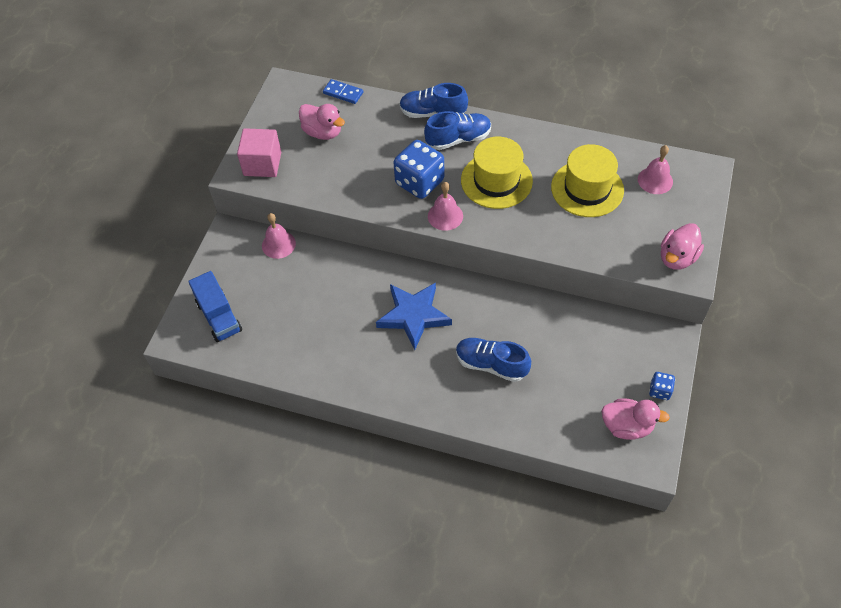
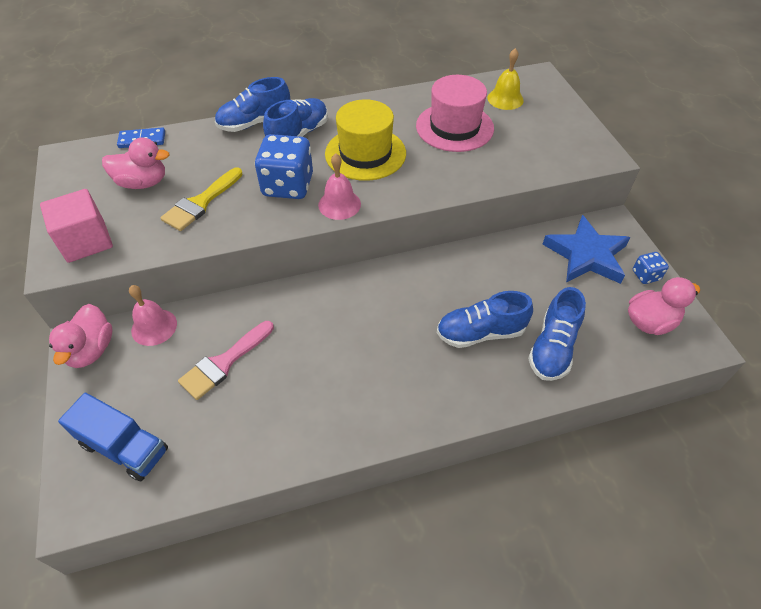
camera: 35 degrees left, 5 degrees down
blue star [376,283,452,350] -> blue star moved to [543,215,630,284]
yellow hat [551,144,624,217] -> pink hat [416,75,494,152]
pink bell [638,145,673,194] -> yellow bell [487,48,524,110]
pink duck [661,223,704,270] -> pink duck moved to [49,304,113,368]
none -> yellow brush [161,167,243,231]
none -> pink brush [178,321,274,400]
none -> blue shoe [528,287,586,381]

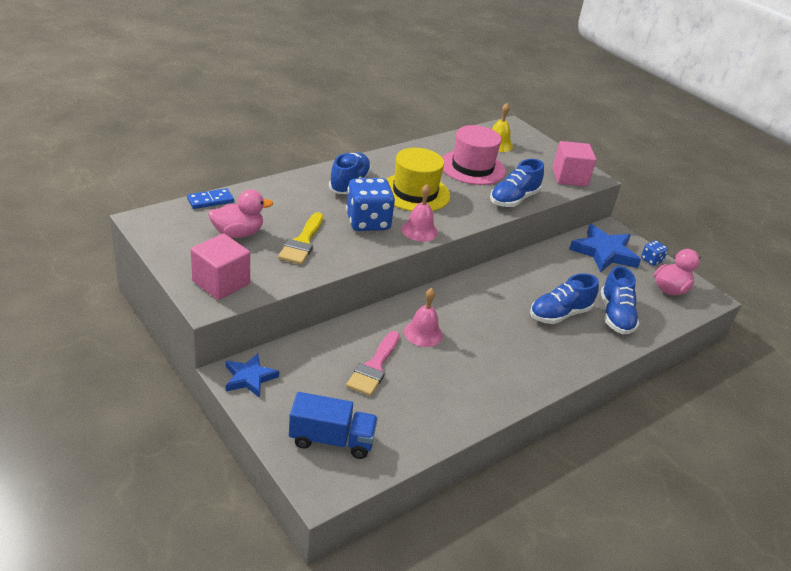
camera: 25 degrees left, 15 degrees down
pink duck [49,304,113,368] -> blue star [226,353,279,398]
pink bell [129,285,177,346] -> pink bell moved to [404,288,443,347]
blue shoe [215,77,290,132] -> blue shoe moved to [490,159,544,207]
none -> pink cube [552,141,596,186]

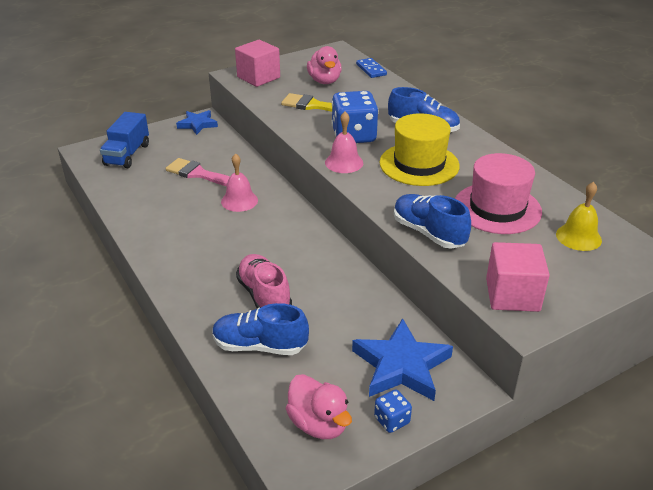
camera: 100 degrees right, 0 degrees up
blue shoe [530,273,599,324] -> pink shoe [236,254,292,309]

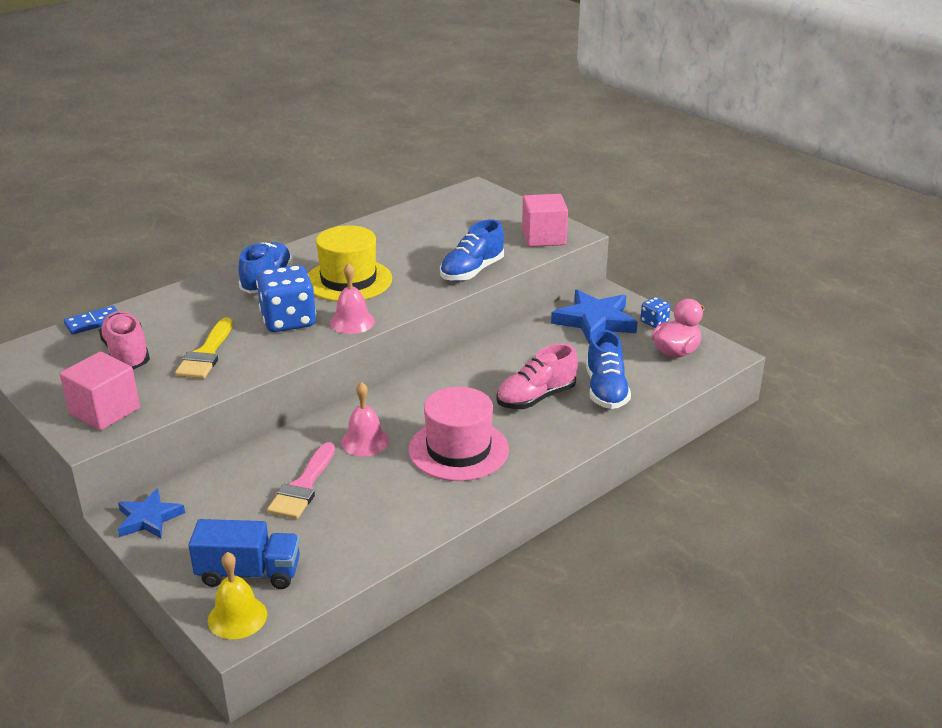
camera: 100 degrees left, 5 degrees down
pink duck [307,46,342,84] -> pink shoe [99,311,150,370]
pink hat [455,153,542,234] -> pink hat moved to [409,387,509,481]
yellow bell [556,182,602,251] -> yellow bell moved to [208,552,267,639]

